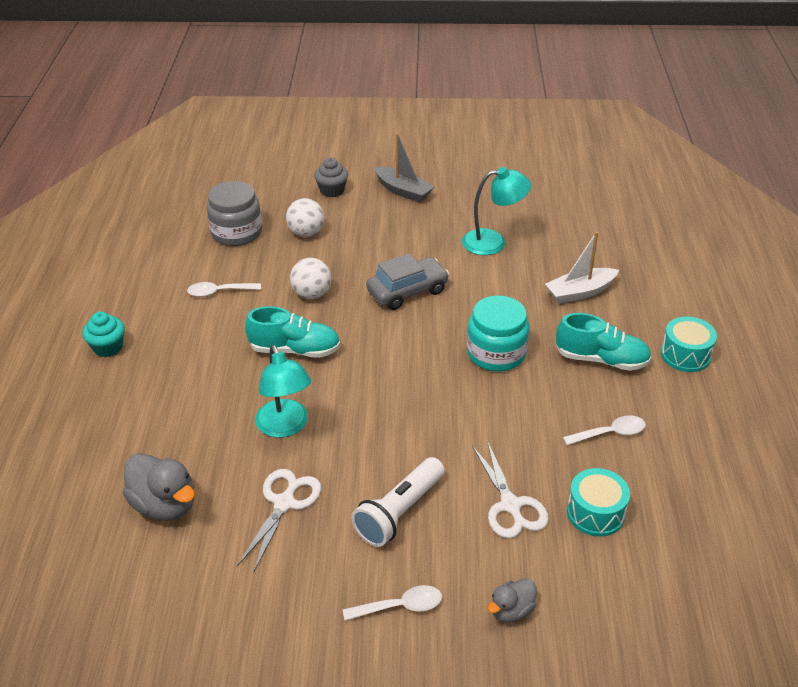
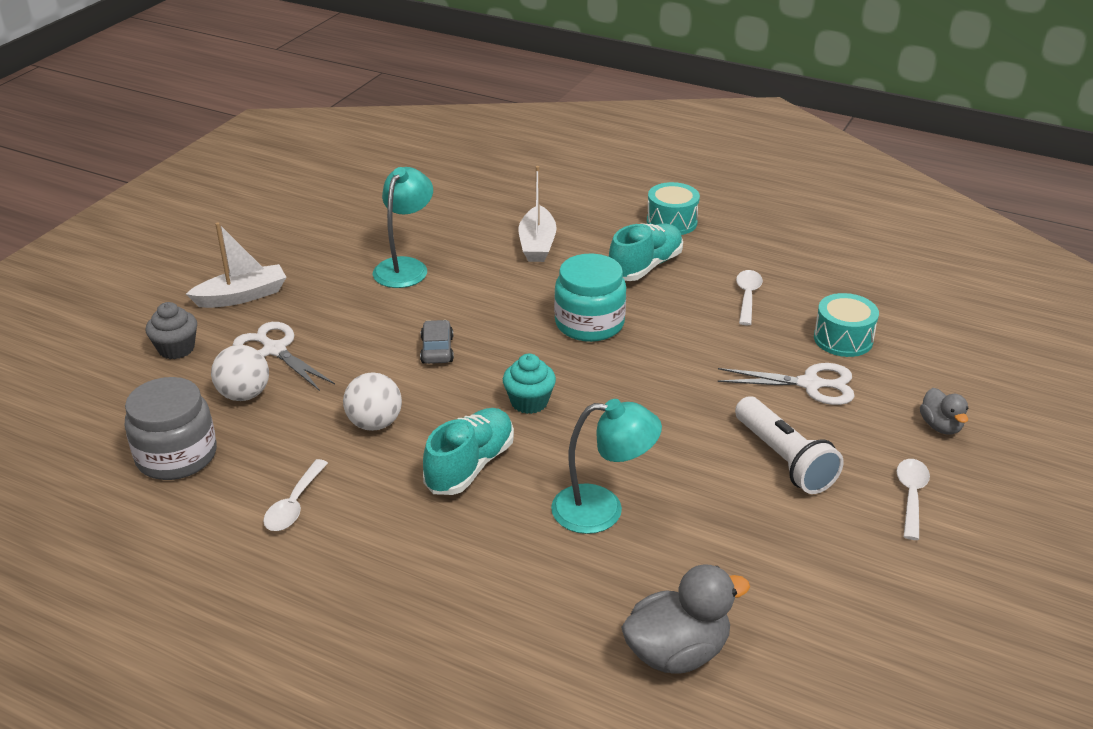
camera: 65 degrees left, 5 degrees down
turquoise cupcake [83,312,125,357] -> turquoise cupcake moved to [503,354,556,414]
white scissors [237,469,321,571] -> white scissors moved to [233,322,335,391]
grey car [366,254,449,310] -> grey car [420,320,454,364], size x0.60
grey boat [374,133,434,202] -> white boat [186,223,286,308]

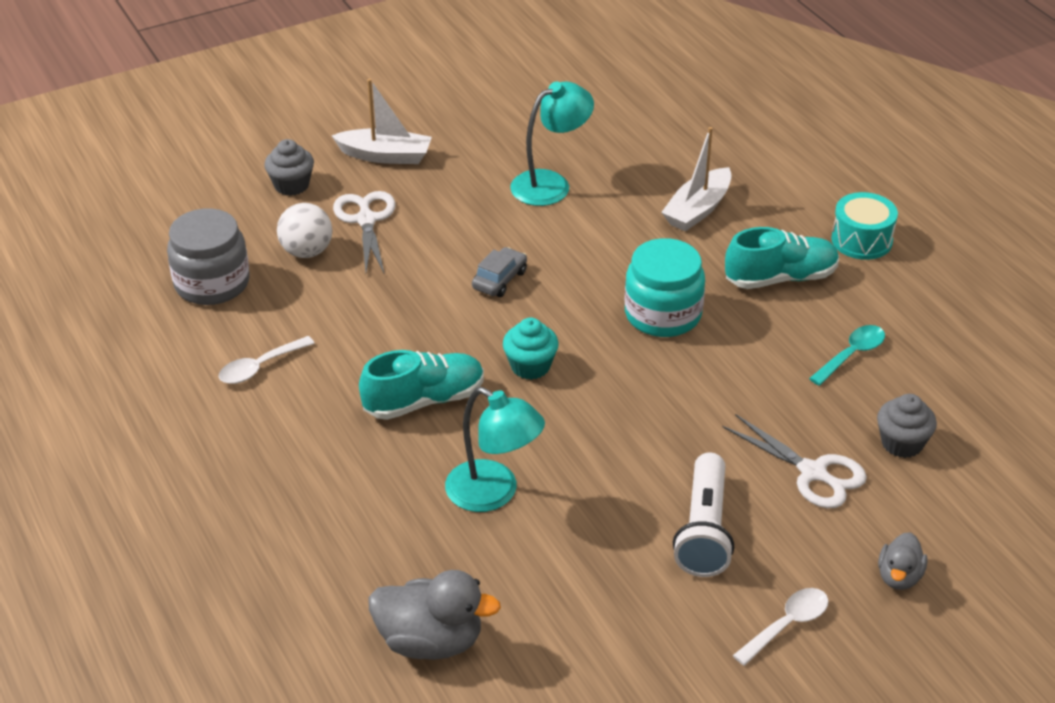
camera: 35 degrees right, 5 degrees up
white ball [343,372,402,431] -> none
white spoon [736,270,763,325] -> turquoise spoon [809,325,885,386]
turquoise drum [814,293,879,357] -> grey cupcake [877,394,937,458]

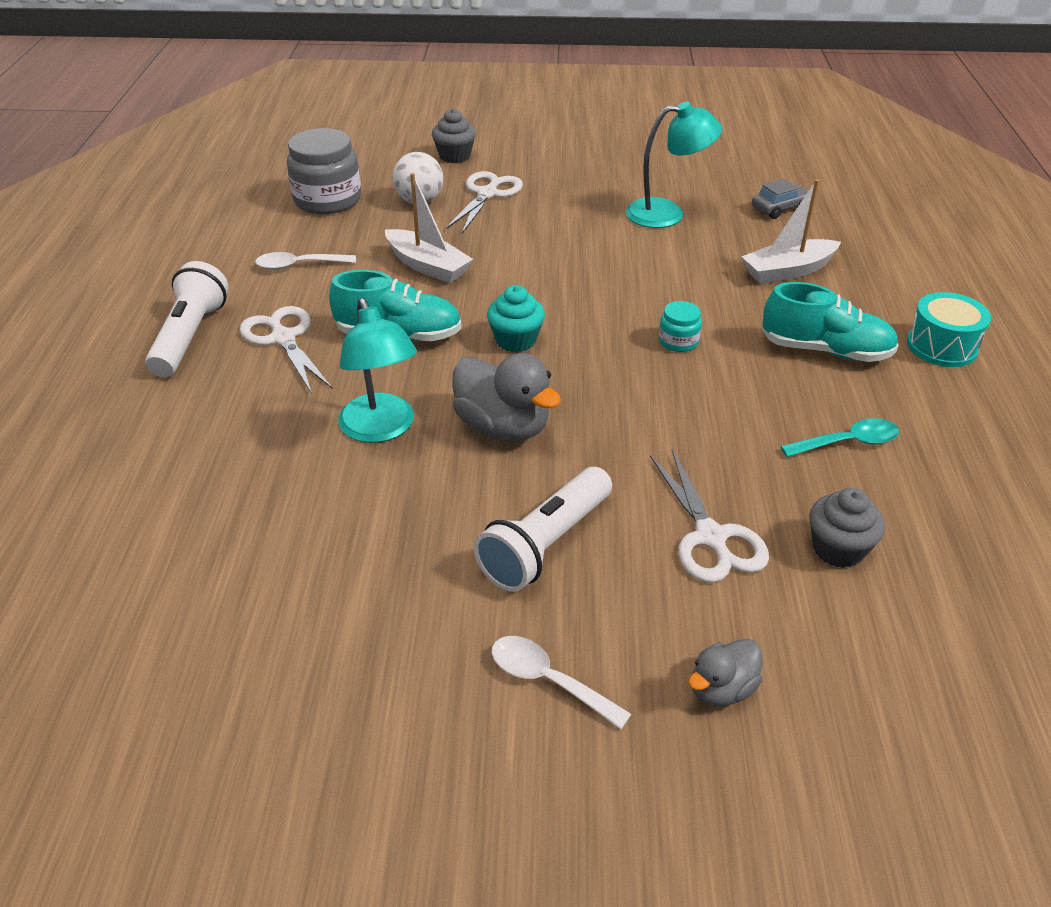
camera: 30 degrees right, 0 degrees up
white boat [332,79,432,164] -> white boat moved to [385,173,473,283]
grey duck [369,570,501,660] -> grey duck moved to [452,353,561,442]
grey car [472,247,527,297] -> grey car moved to [752,179,808,219]
turquoise jar [625,238,705,337] -> turquoise jar [659,301,702,352], size x0.49
white spoon [733,588,829,666] -> white spoon turned 135 degrees counterclockwise [492,636,632,729]
none -> white flashlight [145,261,229,377]
none -> white scissors [239,306,332,394]

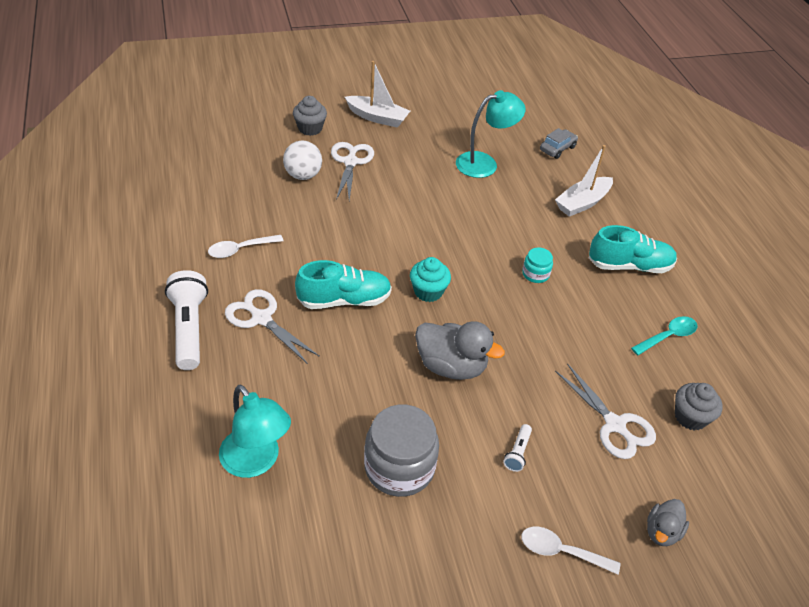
camera: 20 degrees left, 5 degrees up
grey jar [287,128,361,214] -> grey jar moved to [364,405,439,497]
turquoise lamp [338,298,417,443] -> turquoise lamp moved to [219,385,291,478]
white boat [385,173,473,283] -> white boat moved to [345,61,410,128]
white flashlight [474,467,612,592] -> white flashlight [503,424,532,472], size x0.46
turquoise drum [907,292,991,367] -> none

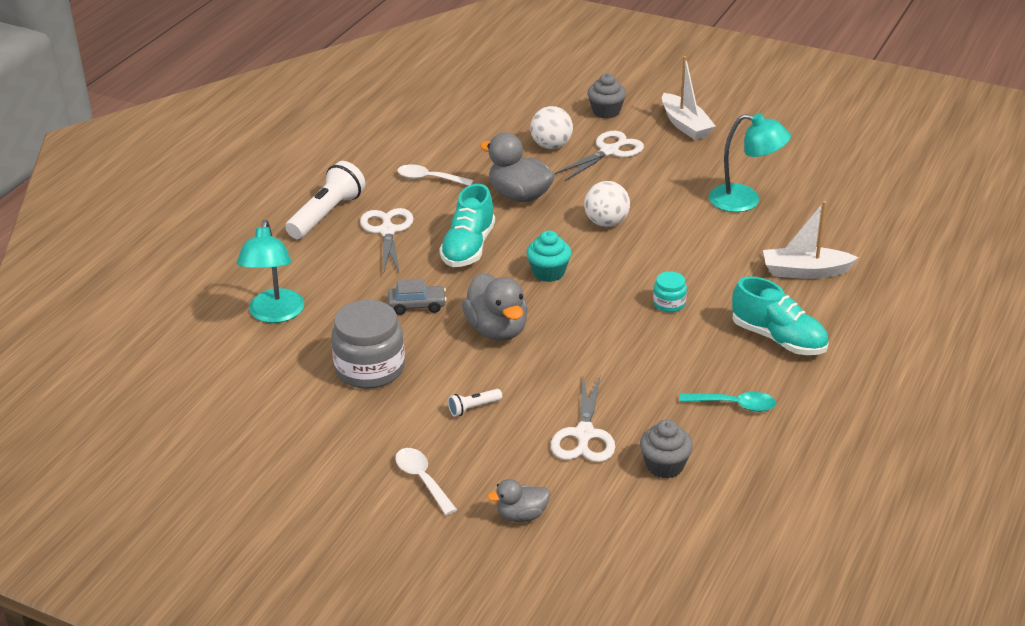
camera: 45 degrees right, 10 degrees down
turquoise shoe [295,260,392,309] -> turquoise shoe turned 75 degrees clockwise [439,184,495,267]
grey car [540,128,578,159] -> grey car moved to [388,279,447,315]
none -> grey duck [480,132,555,202]
none -> white ball [584,181,630,227]

